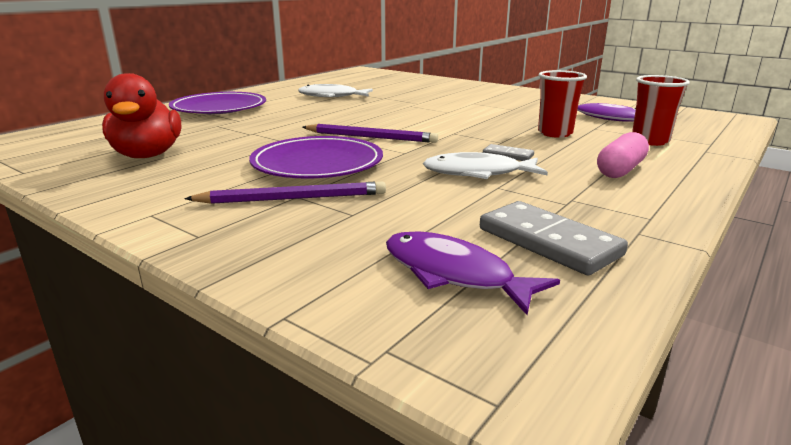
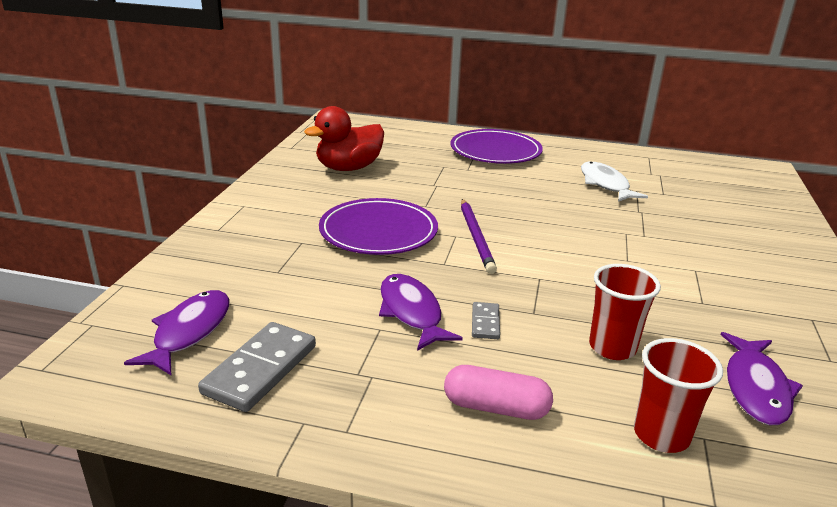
camera: 65 degrees right, 5 degrees up
purple pencil [184,181,386,204] -> none
white fish [423,152,548,179] -> purple fish [379,274,463,351]

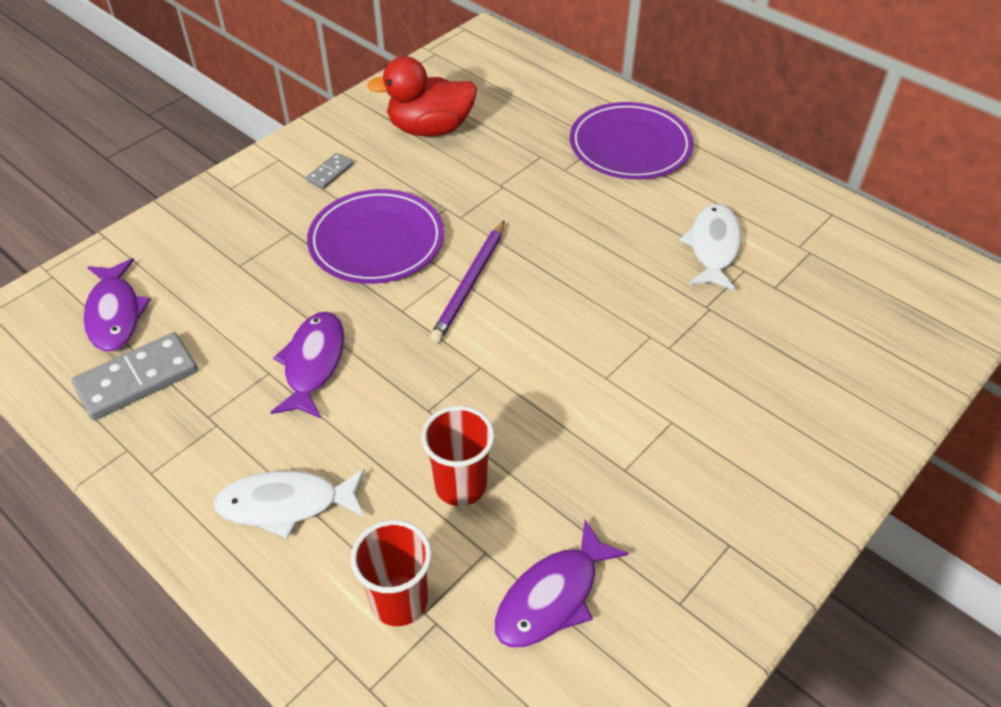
camera: 30 degrees right, 20 degrees up
purple fish [124,290,230,375] -> purple fish turned 120 degrees clockwise [84,258,151,351]
pink capsule [444,365,553,420] -> white fish [213,469,365,538]
grey domino [472,302,500,339] -> grey domino moved to [306,153,354,189]

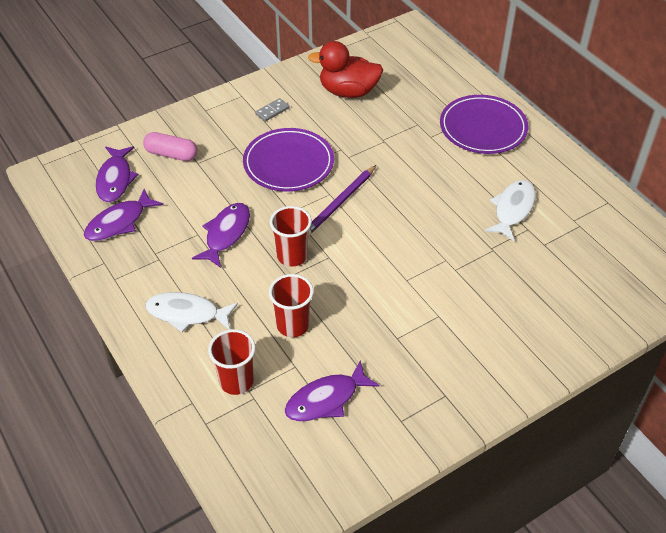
camera: 15 degrees right, 0 degrees up
grey domino [72,332,198,420] -> purple fish [84,189,163,241]
none -> pink capsule [143,132,197,161]
none -> red cup [270,206,312,267]

